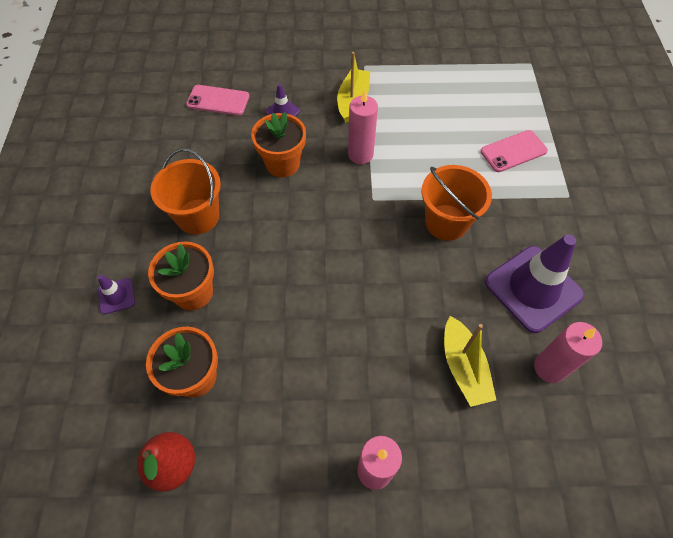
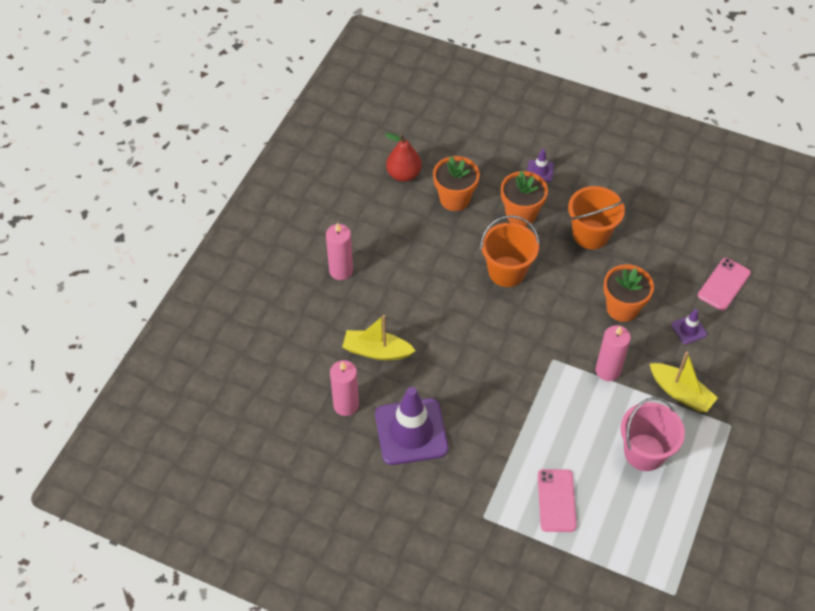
camera: 115 degrees right, 5 degrees down
orange bucket [422,165,492,241] -> orange bucket moved to [480,215,540,287]
none -> pink bucket [621,397,685,471]

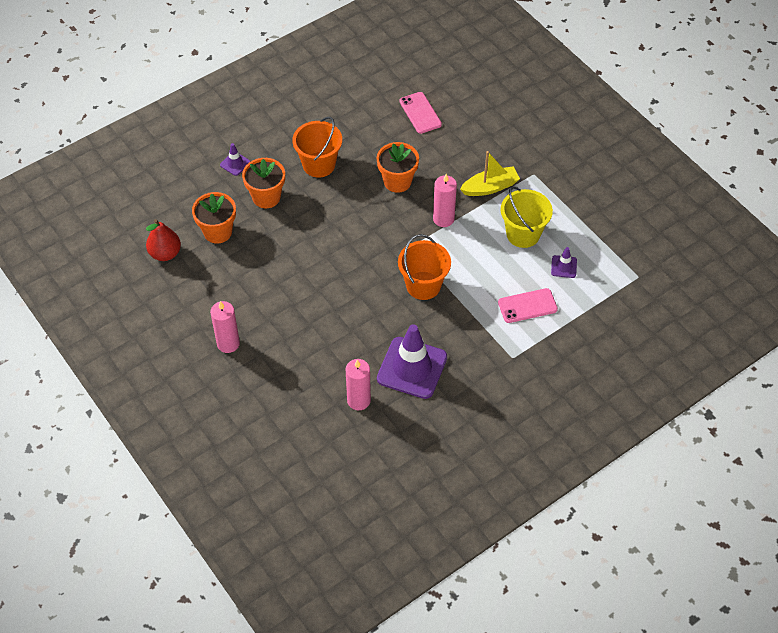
camera: 60 degrees left, 0 degrees up
yellow boat [342,315,416,360] -> none
orange bucket [480,215,540,287] -> orange bucket moved to [398,234,451,300]
pink phone [538,469,577,532] -> pink phone turned 45 degrees counterclockwise [498,288,558,323]
pink bucket [621,397,685,471] -> yellow bucket [501,187,553,248]
purple traffic cone [671,309,707,344] -> purple traffic cone moved to [551,247,577,278]

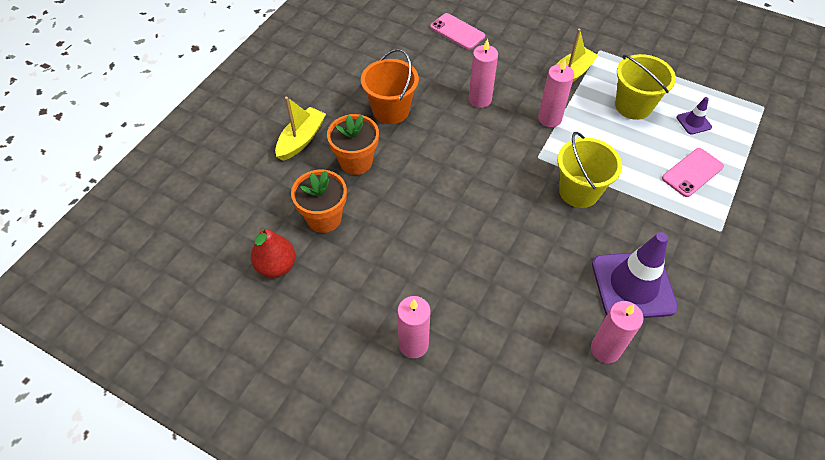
camera: 25 degrees left, 0 degrees up
purple traffic cone [220,143,251,176] -> yellow boat [275,97,326,161]
orange flower pot [377,142,419,193] -> pink candle [469,39,498,108]
orange bucket [398,234,451,300] -> yellow bucket [557,132,622,208]

